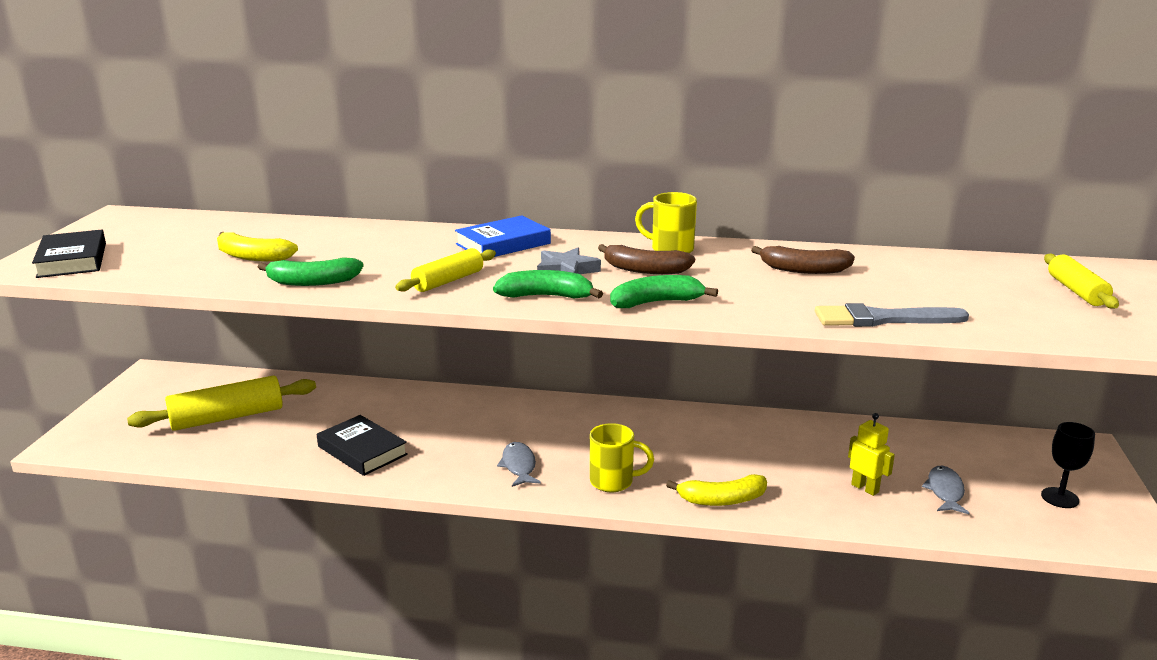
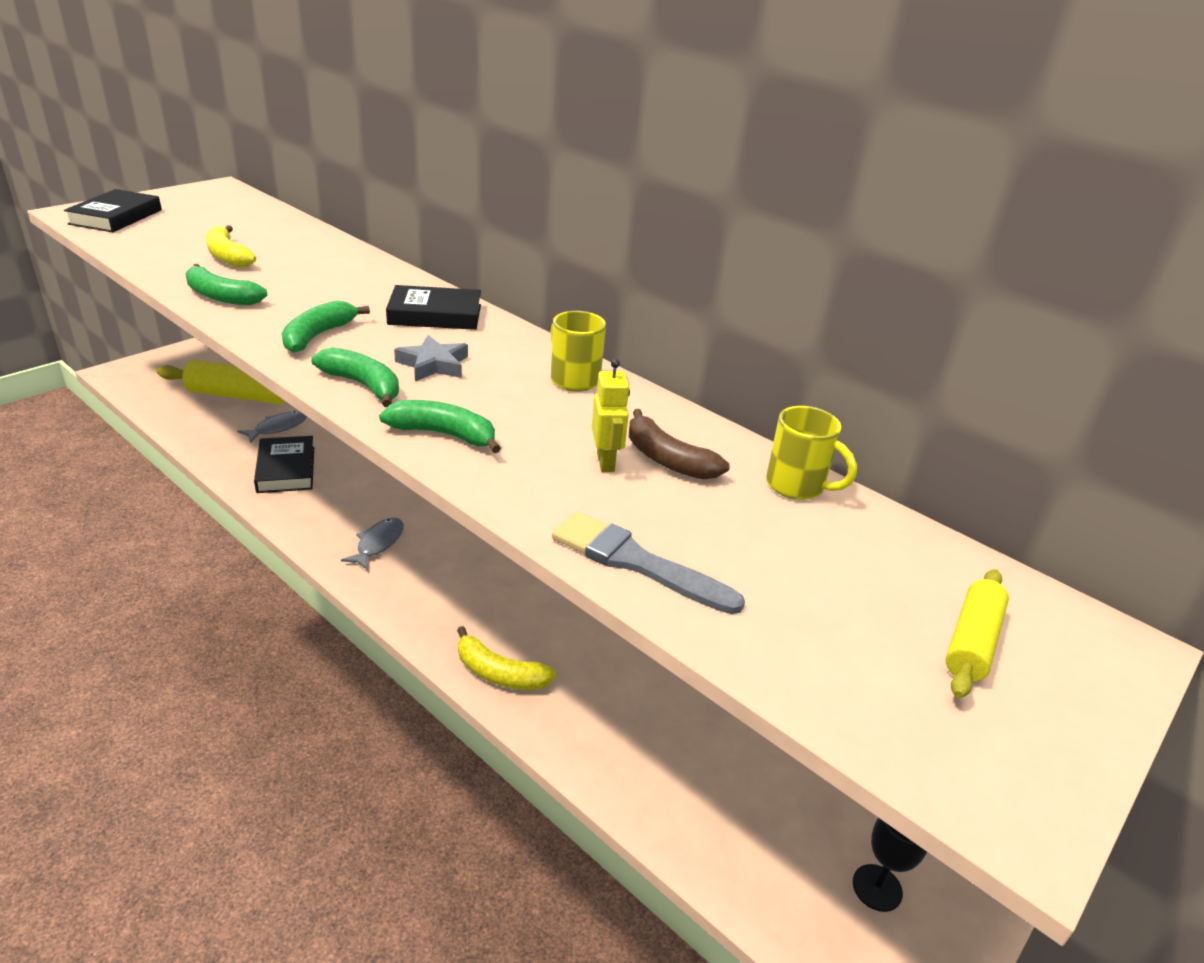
camera: 30 degrees right, 10 degrees up
yellow rolling pin [395,248,496,292] -> green banana [282,300,370,353]
blue book [455,215,551,257] -> black book [386,285,481,330]
yellow mug [590,423,654,492] -> yellow mug moved to [766,406,857,500]
brown banana [598,244,695,274] -> none
yellow robot [848,413,895,496] -> yellow robot moved to [592,359,630,472]
grey fish [922,466,970,514] -> grey fish moved to [237,411,307,443]

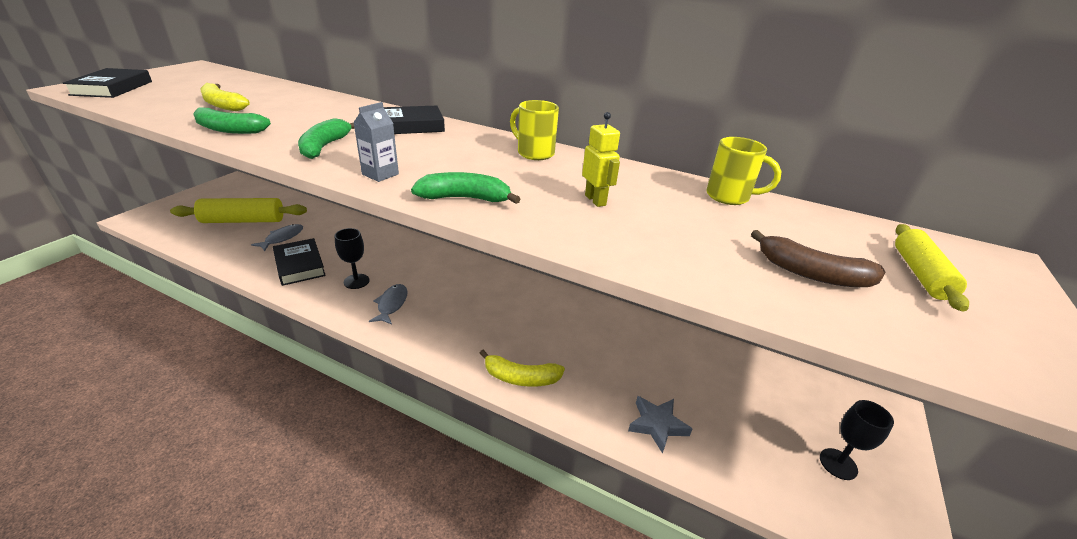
camera: 15 degrees left, 0 degrees up
green banana [311,347,399,407] -> grey carton [354,102,399,182]
grey star [394,335,468,381] -> grey star moved to [628,396,692,454]
grey brush [552,511,745,614] -> none
brown banana [629,409,730,480] -> brown banana moved to [751,230,886,287]
none -> black goblet [335,228,369,289]

